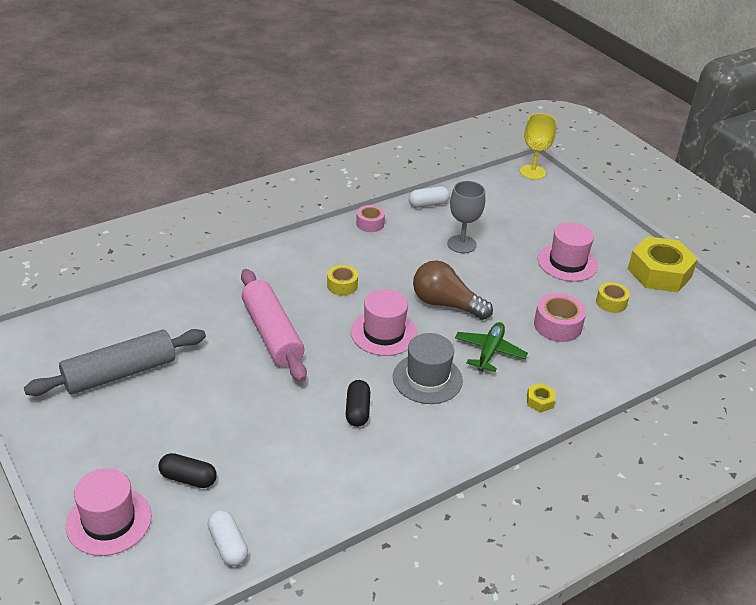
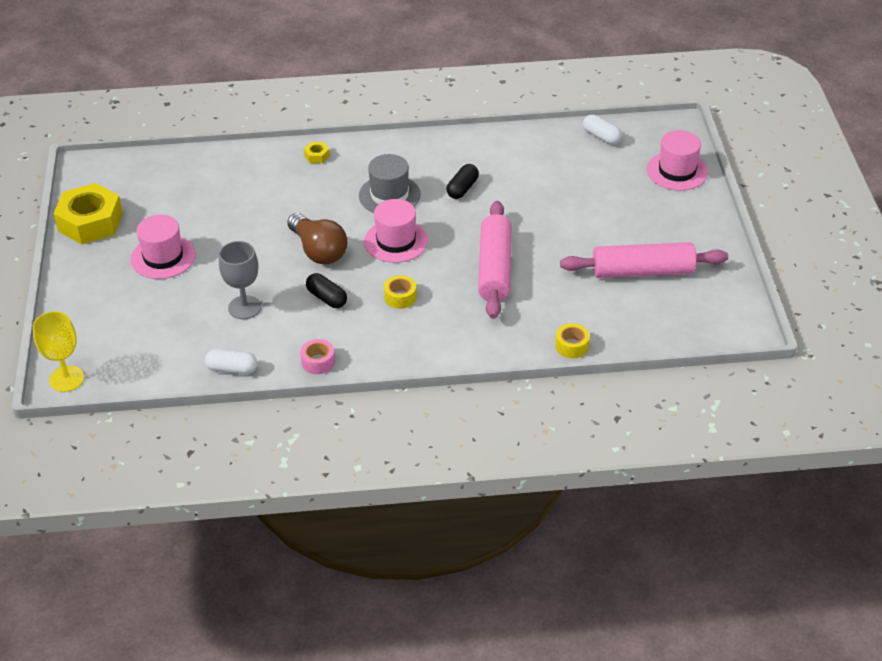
camera: 150 degrees left, 5 degrees up
grey rolling pin [24,329,206,396] -> pink rolling pin [560,242,728,278]
black capsule [159,453,217,488] -> black capsule moved to [306,273,347,308]
white capsule [208,510,248,566] -> white capsule turned 45 degrees counterclockwise [583,115,622,145]
green plane [455,322,528,372] -> none
pink tape [534,293,586,342] -> none
yellow tape [596,282,630,313] -> yellow tape moved to [555,324,590,358]

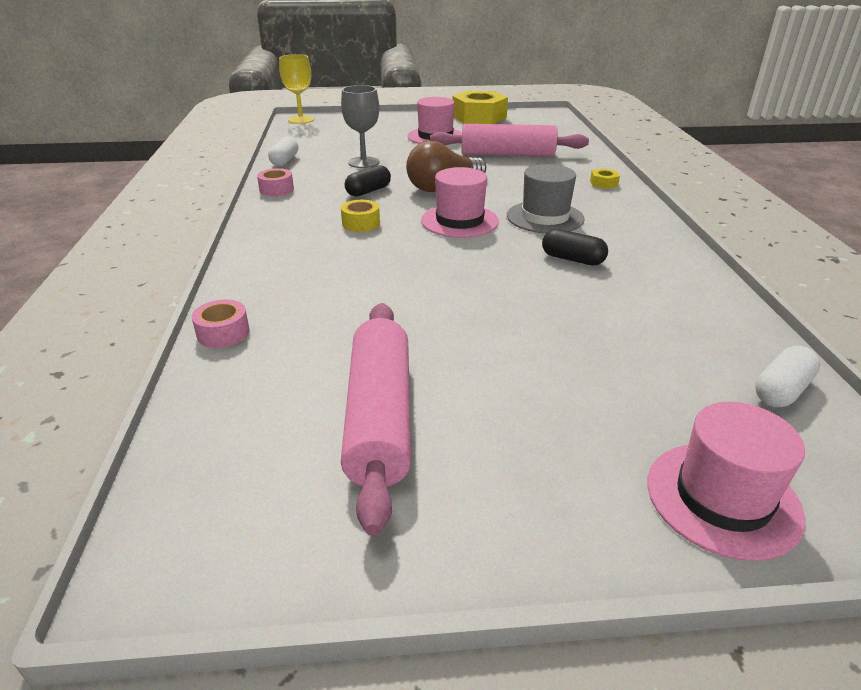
camera: 90 degrees right, 10 degrees down
pink rolling pin [478,201,512,319] -> pink rolling pin moved to [430,124,589,156]
yellow tape [555,324,590,358] -> pink tape [192,299,250,348]

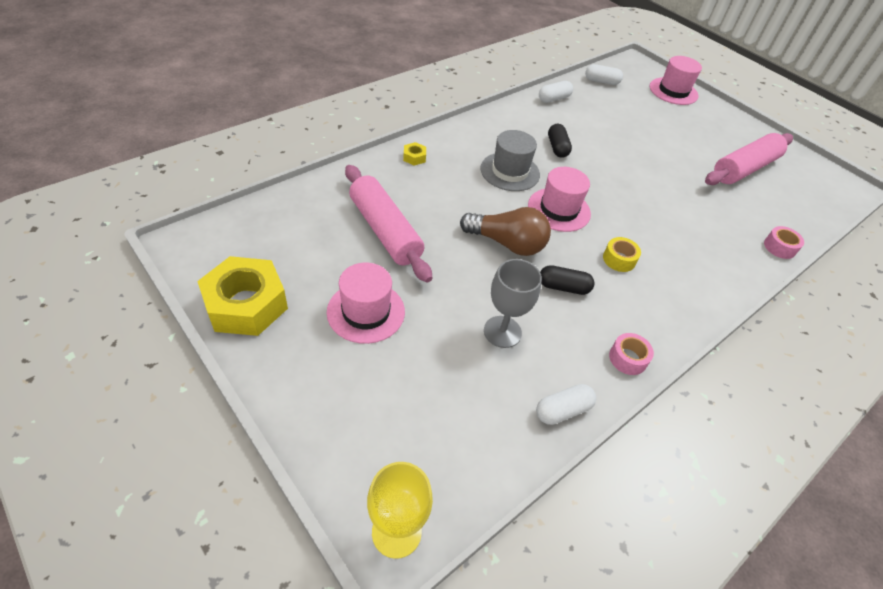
camera: 130 degrees left, 15 degrees up
none -> white capsule [539,81,573,103]

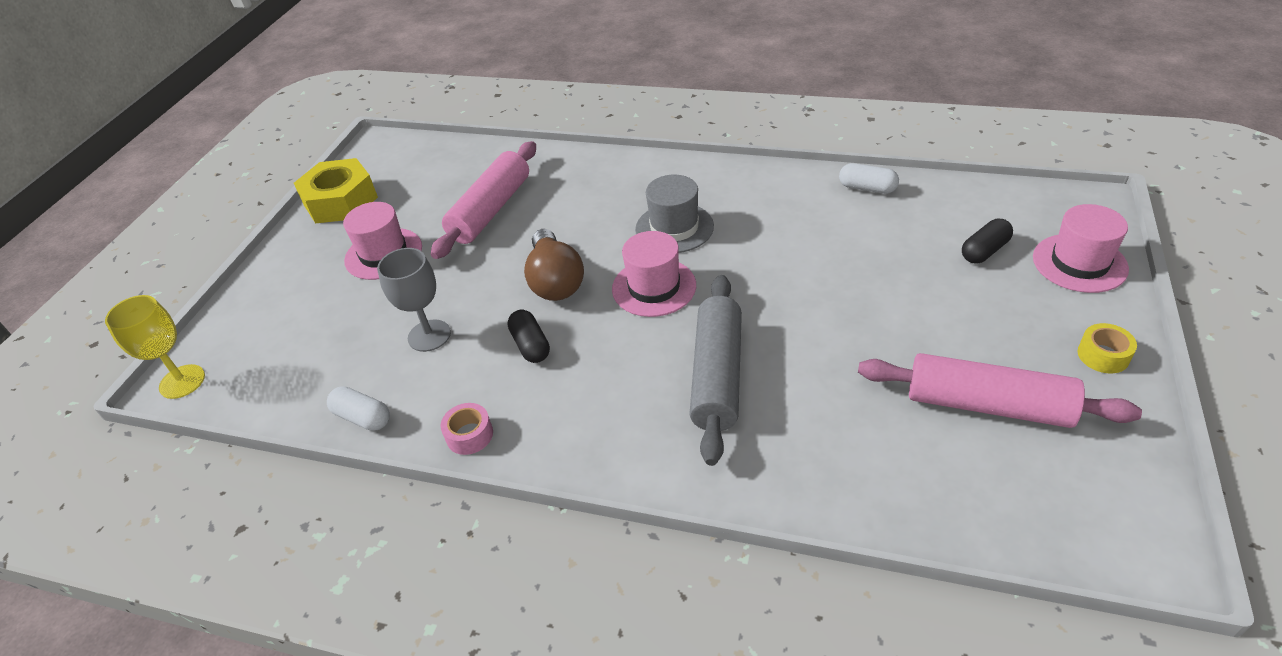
camera: 65 degrees right, 5 degrees down
yellow nut [403,142,426,166] -> none
black capsule [548,124,572,158] -> black capsule moved to [962,219,1013,263]
white capsule [585,64,623,85] -> none
yellow tape [603,237,641,272] -> yellow tape moved to [1078,323,1137,373]
pink tape [764,226,804,259] -> none
none -> grey rolling pin [689,275,742,466]

